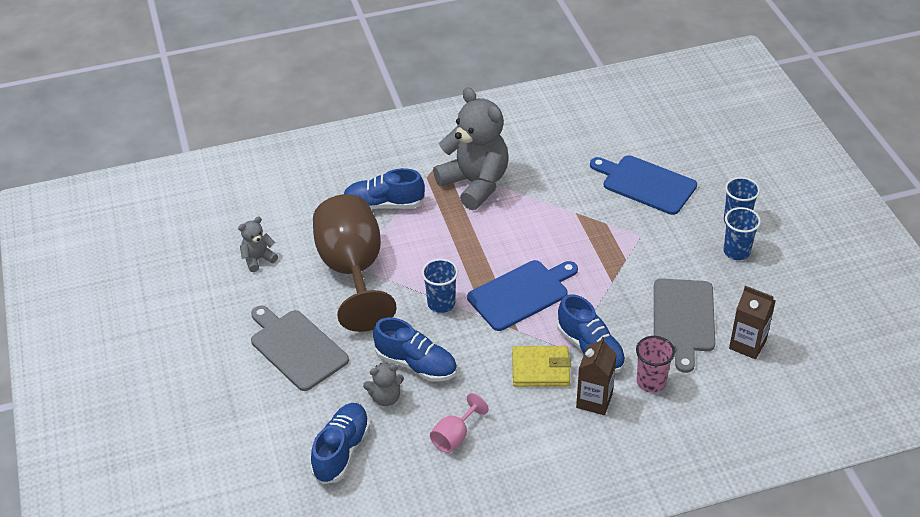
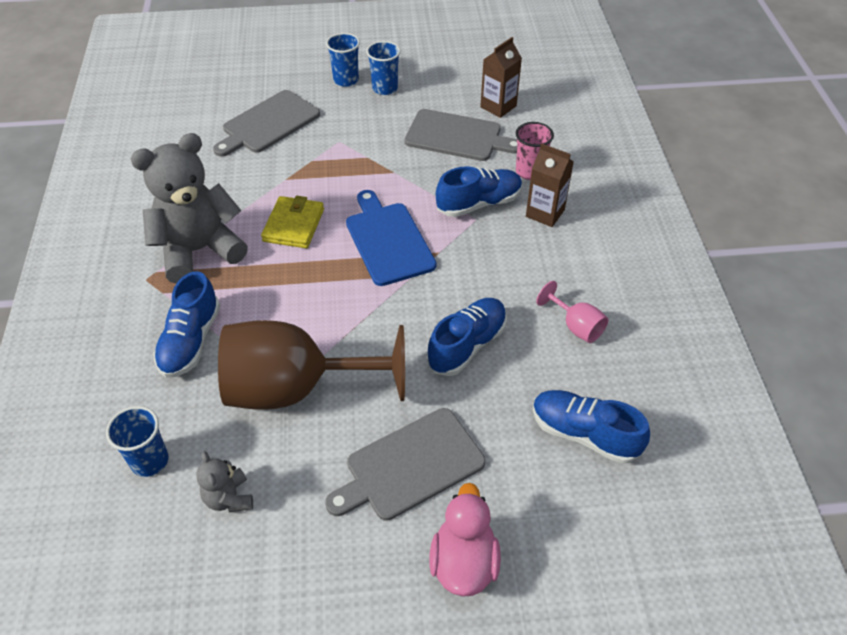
camera: 80 degrees left, 5 degrees up
grey teddy bear [363,363,404,406] -> none
blue cup [422,259,458,313] -> blue cup moved to [106,406,169,477]
yellow wallet [512,346,571,387] -> yellow wallet moved to [261,196,324,248]
blue cutting board [590,155,697,215] -> grey cutting board [213,90,320,157]
none -> pink duck [429,483,501,597]

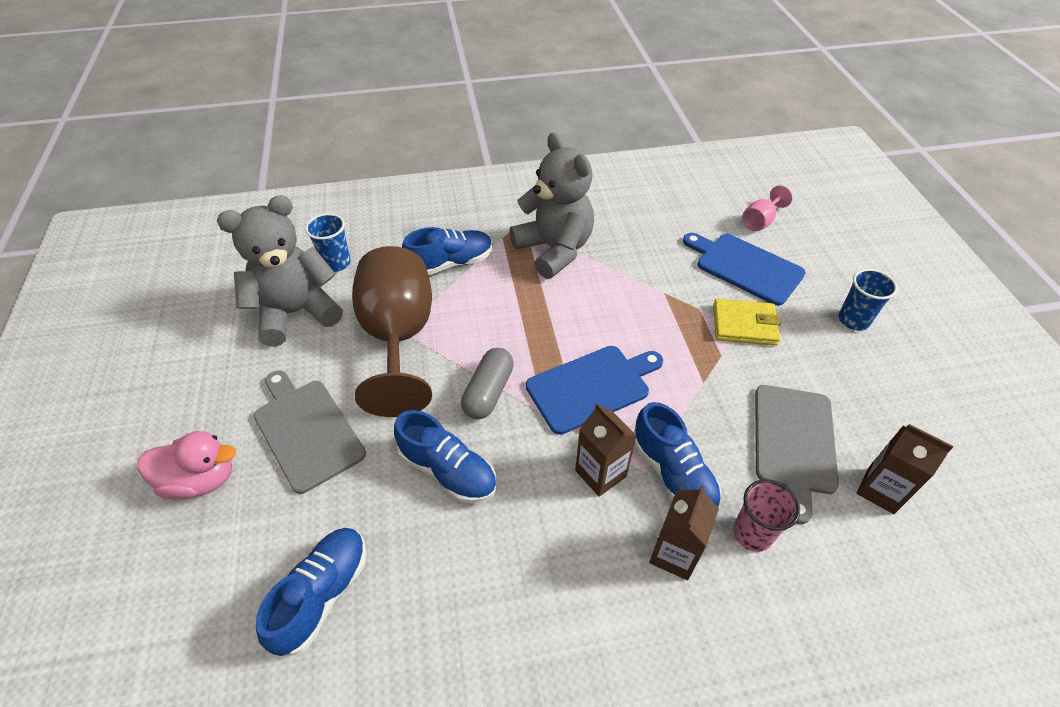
camera: 85 degrees right, 0 degrees up
blue shoe [153,271,220,378] -> blue shoe turned 150 degrees clockwise [402,227,493,275]
grey teddy bear [196,451,253,512] -> grey teddy bear [217,195,343,347], size x2.21
grey cutting board [213,90,320,157] -> blue cutting board [683,233,806,306]
yellow wallet [261,196,324,248] -> yellow wallet moved to [713,299,781,346]
blue cup [366,41,401,95] -> none
pink goblet [536,281,608,343] -> pink goblet moved to [742,185,793,231]
none -> grey capsule [461,348,514,419]
none -> brown carton [575,403,637,497]

